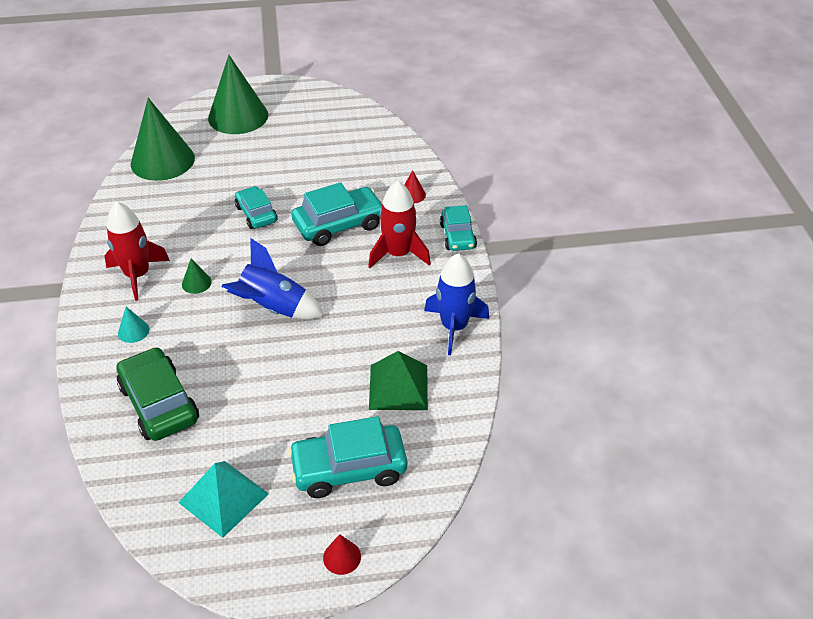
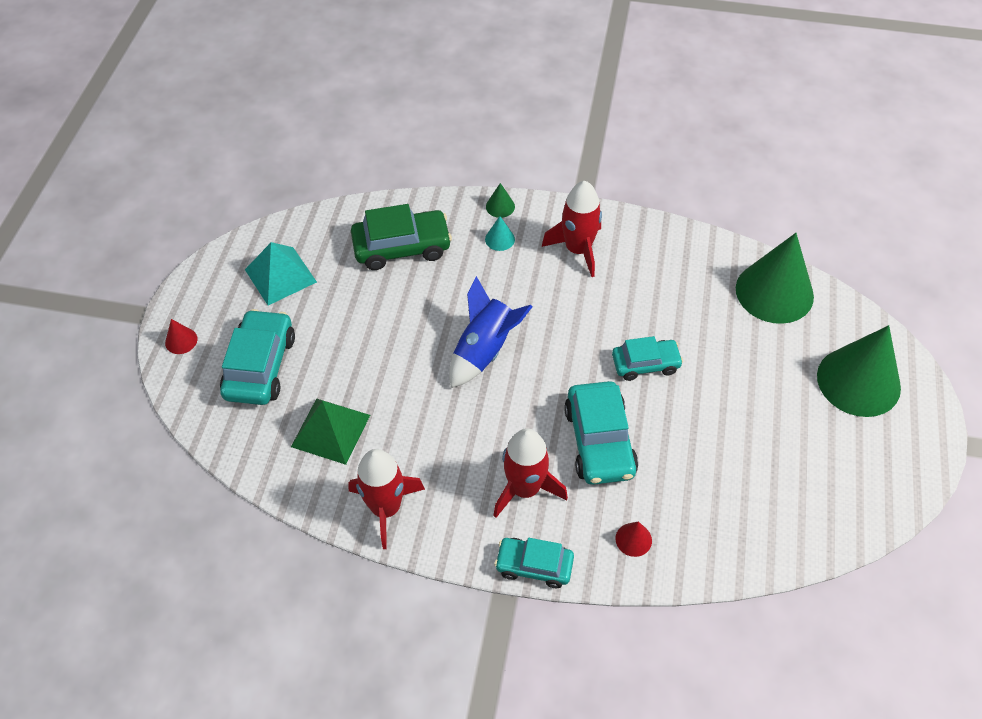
camera: 110 degrees right, 10 degrees up
green cone [182,258,212,294] -> green cone moved to [486,183,515,218]
blue rocket [424,253,489,355] -> red rocket [348,449,425,549]

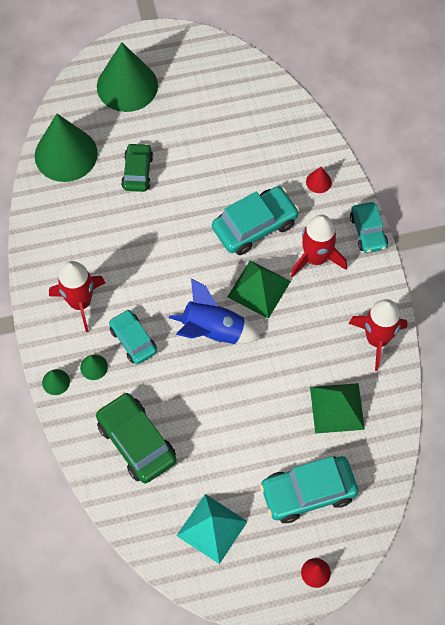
camera: 115 degrees left, 10 degrees up
turquoise cone [485,216,515,251] -> green cone [80,354,108,380]
turquoise car [612,336,683,381] -> turquoise car moved to [109,310,157,364]
none -> green car [121,143,153,192]
none -> green pyramid [227,261,291,319]

